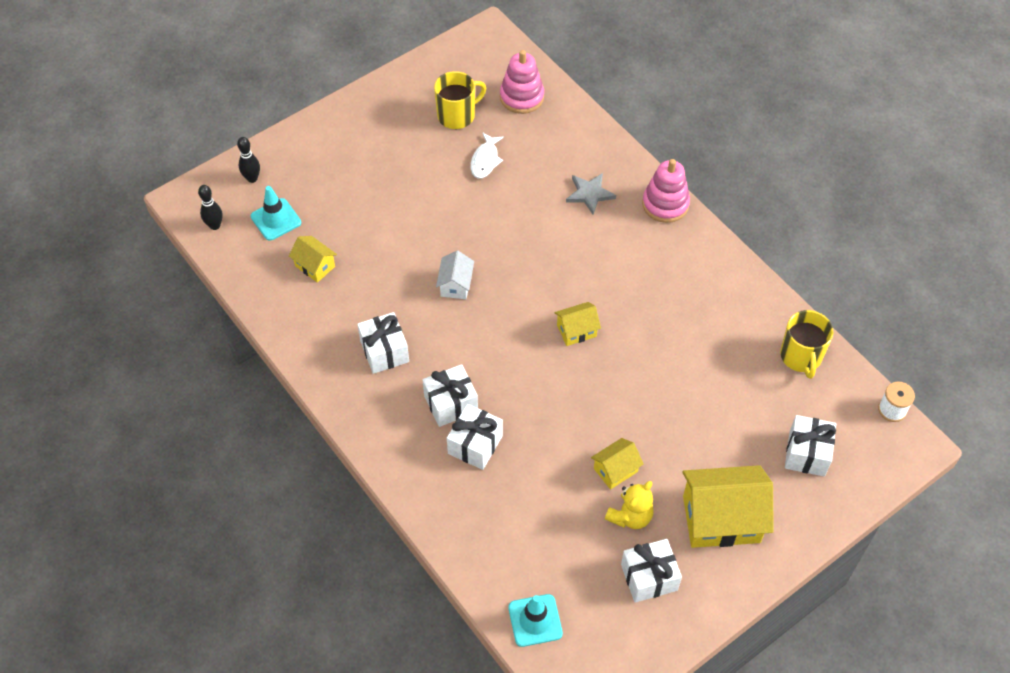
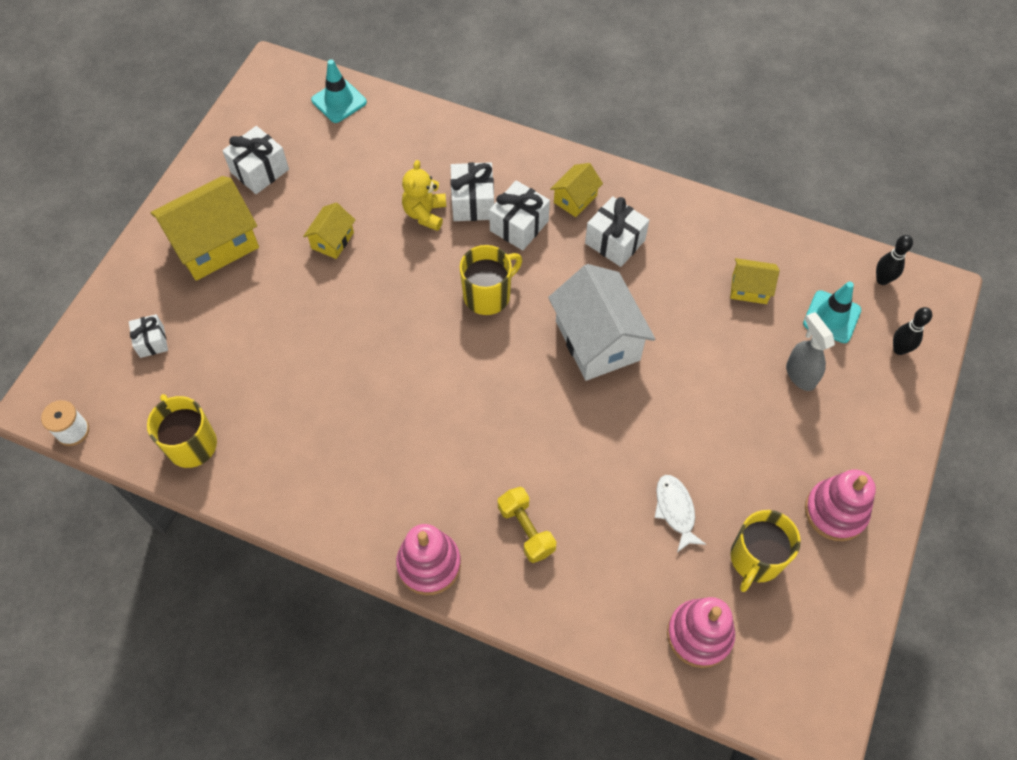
camera: 150 degrees right, 5 degrees up
white house [436,251,474,299] -> white house [548,264,655,381], size x1.97
yellow house [555,302,601,346] -> yellow house moved to [550,163,603,217]
grey star [566,173,616,215] -> yellow dumbbell [498,487,556,563]
yellow teddy bear [605,481,654,529] -> yellow teddy bear moved to [402,160,446,231]
white gift [785,415,836,477] -> white gift [129,314,168,358], size x0.64
none -> yellow mug [460,245,522,315]
none -> grey spray bottle [786,312,835,391]
none -> pink stacking toy [805,469,876,541]

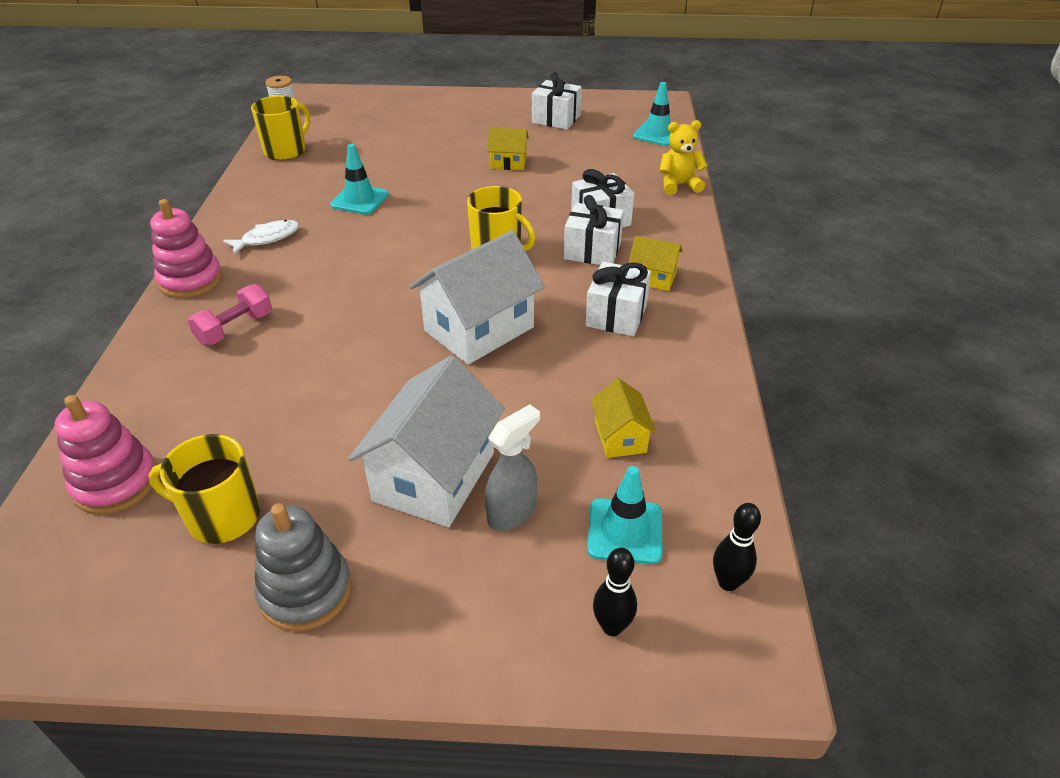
camera: 70 degrees right, 20 degrees down
white gift [129,314,168,358] -> none
yellow house [150,176,259,281] -> none
yellow teddy bear [402,160,446,231] -> yellow teddy bear moved to [660,120,707,195]
yellow dumbbell [498,487,556,563] -> pink dumbbell [187,284,272,345]
white fish [655,475,706,552] -> white fish moved to [223,220,299,255]
pink stacking toy [805,469,876,541] -> grey stacking toy [254,503,352,631]
none -> turquoise traffic cone [330,144,389,215]
none -> white house [348,356,505,527]

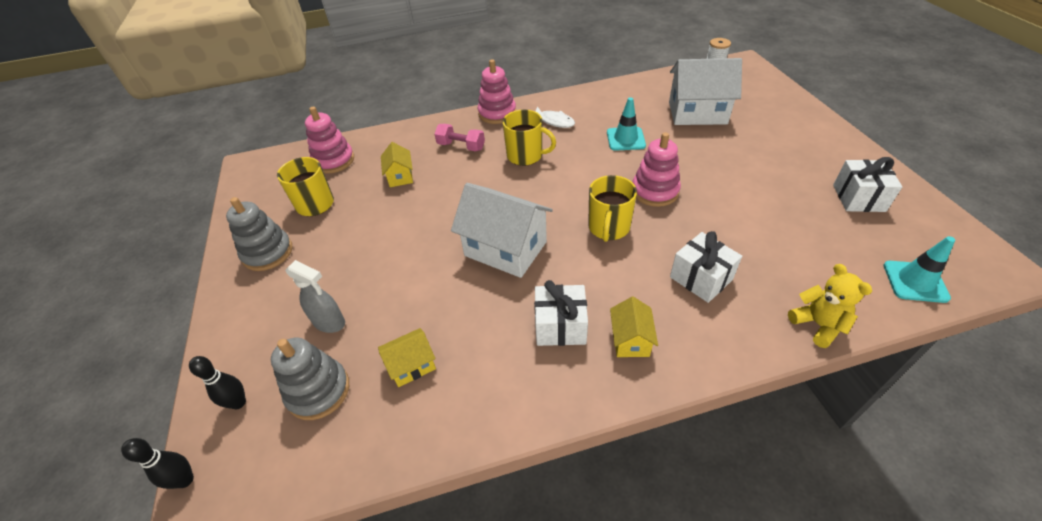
camera: 75 degrees right, 5 degrees up
yellow mug [251,96,310,160] -> yellow mug moved to [503,110,556,166]
white house [348,356,505,527] -> white house moved to [669,58,742,125]
yellow house [487,128,529,170] -> yellow house moved to [381,142,413,187]
white gift [564,195,624,265] -> none
turquoise traffic cone [587,466,663,564] -> grey stacking toy [271,338,349,420]
black bowling pin [713,503,761,591] -> black bowling pin moved to [121,438,194,489]
none -> pink stacking toy [632,132,681,207]

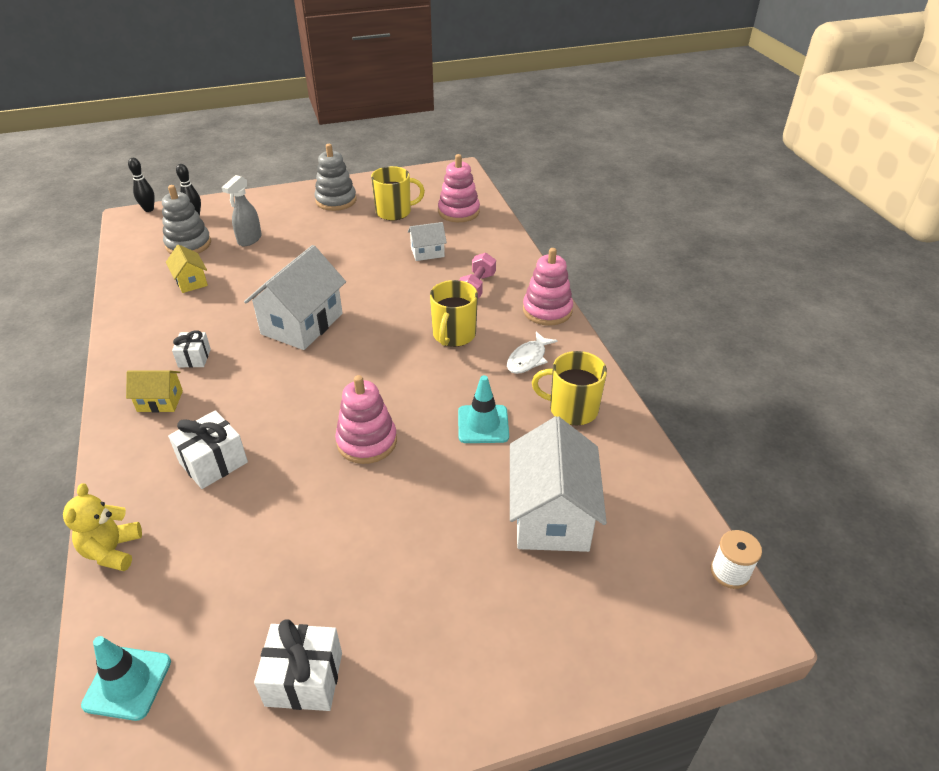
camera: 85 degrees right, 5 degrees down
yellow house [381,142,413,187] -> white house [408,222,447,261]
white gift [534,280,588,346] -> white gift [172,330,211,368], size x0.64
yellow mug [588,175,637,242] -> yellow mug moved to [532,351,607,426]
yellow teddy bear [788,264,872,348] -> yellow teddy bear turned 120 degrees clockwise [63,483,142,571]

